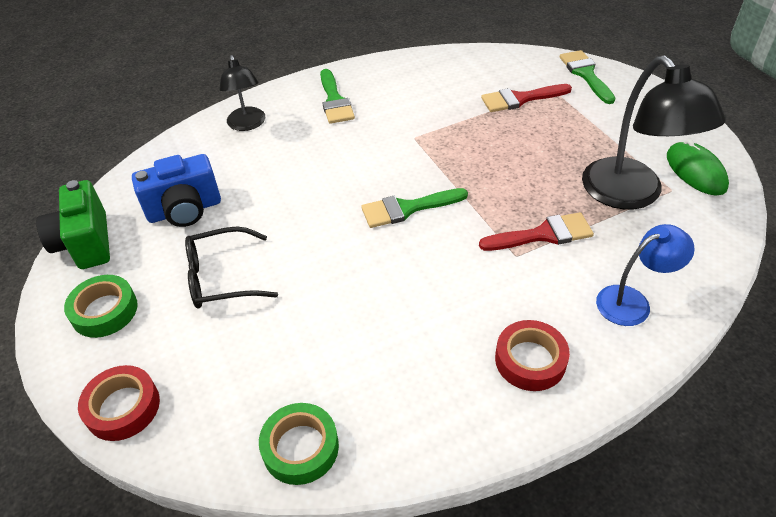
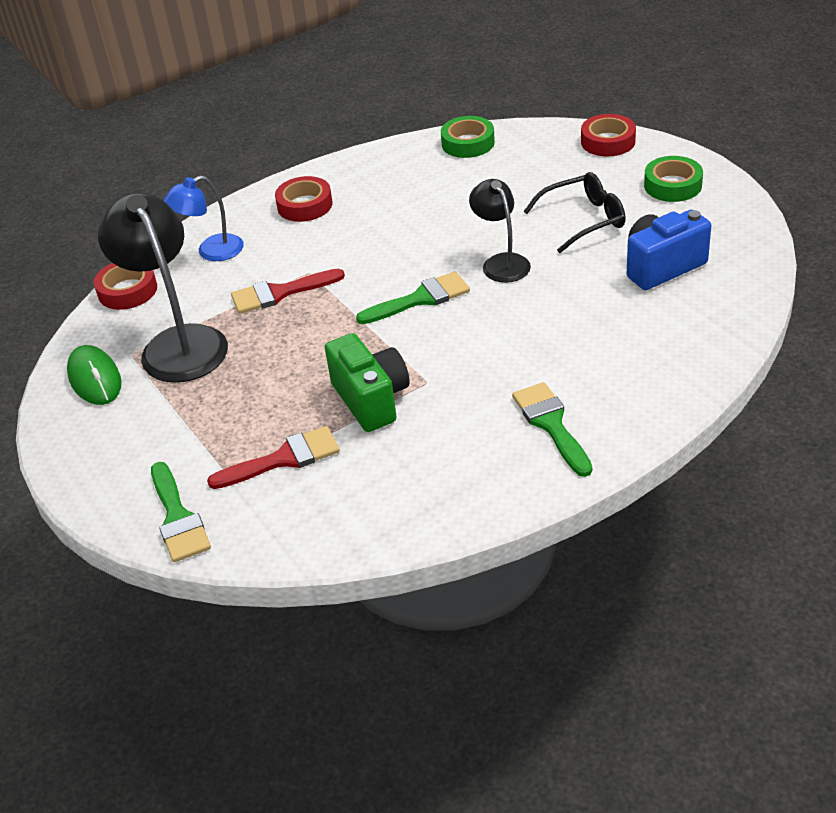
camera: 175 degrees right, 5 degrees down
green camera [36,180,110,269] -> green camera moved to [325,333,410,432]
black lamp [219,55,265,131] -> black lamp moved to [469,179,531,283]
none -> red tape [94,263,157,310]

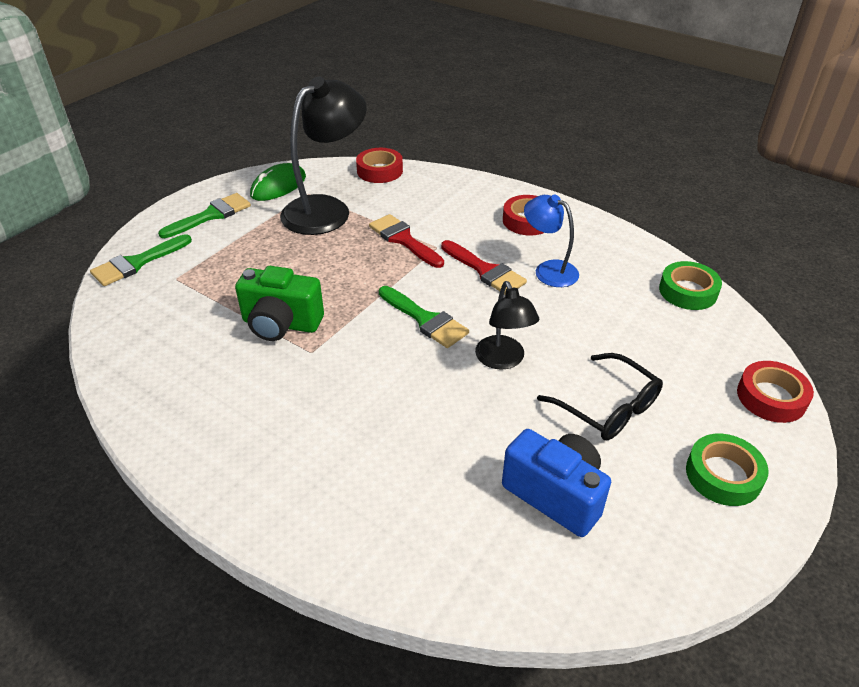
camera: 65 degrees right, 0 degrees up
blue lamp [163,175,244,261] -> blue lamp moved to [524,195,579,287]
red brush [207,426,340,489] -> red brush moved to [441,240,527,294]
green camera [325,333,410,432] -> green camera turned 60 degrees clockwise [235,266,324,341]
black lamp [469,179,531,283] -> black lamp turned 120 degrees clockwise [475,281,539,370]
green brush [512,382,592,477] -> green brush moved to [158,193,251,238]

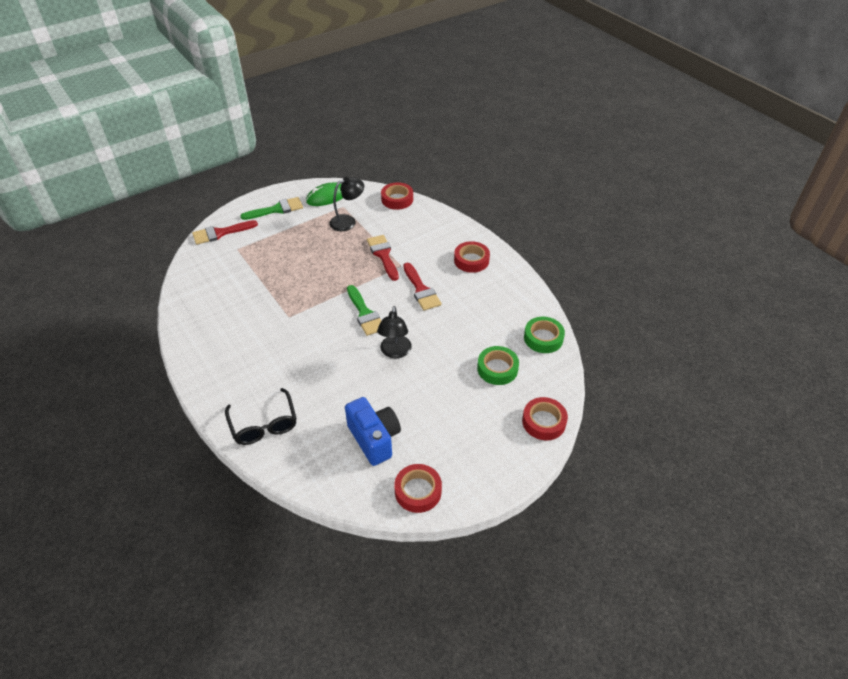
camera: 20 degrees right, 5 degrees up
green brush [90,234,192,286] -> red brush [192,220,258,245]
green camera [235,266,324,341] -> none
black lamp [280,77,367,235] -> black lamp [329,177,364,231], size x0.57
blue lamp [524,195,579,287] -> none
black glasses [537,353,663,440] -> black glasses moved to [225,388,297,445]
green tape [686,434,769,506] -> green tape moved to [477,346,519,385]
none -> red tape [394,464,442,513]

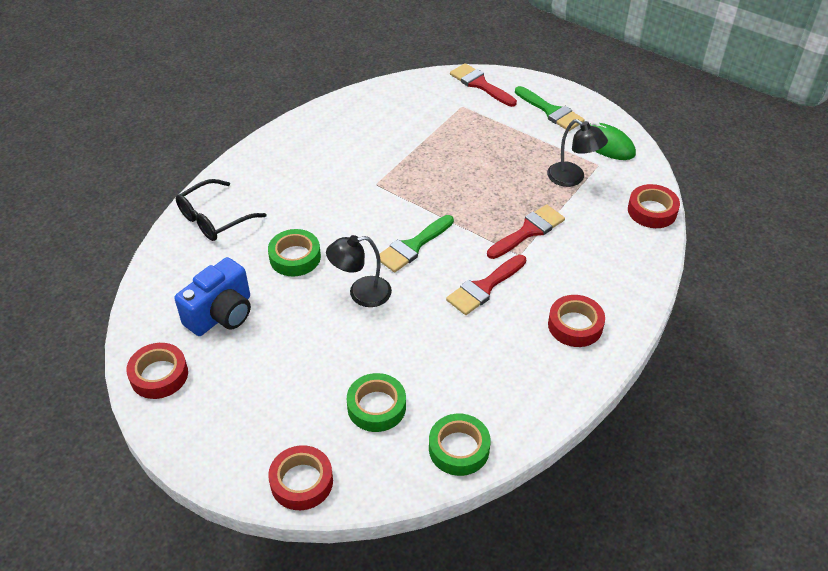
camera: 70 degrees right, 0 degrees up
none -> green tape [268,229,321,276]

